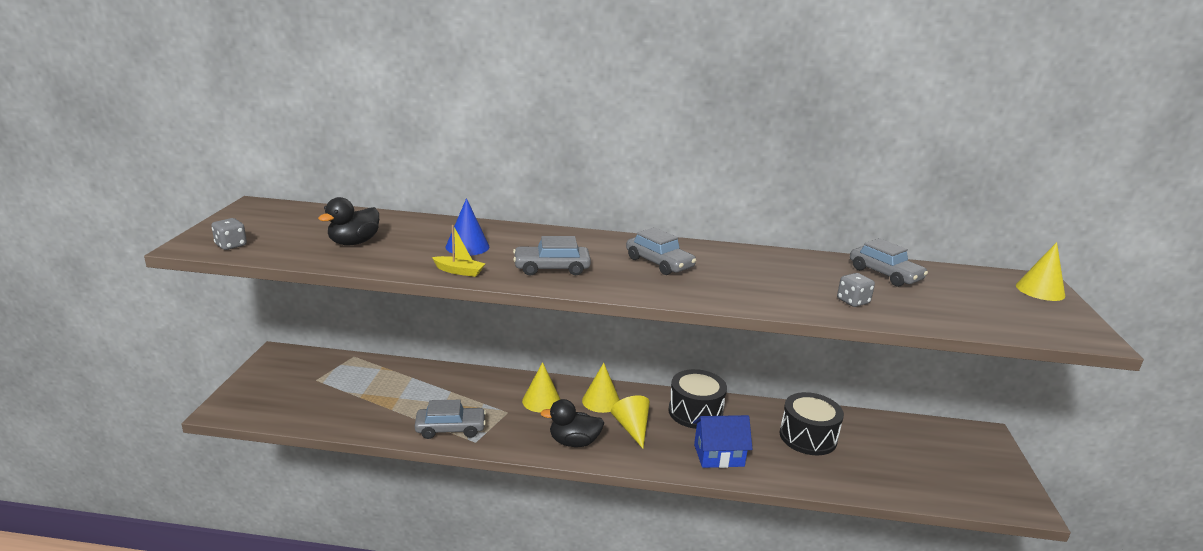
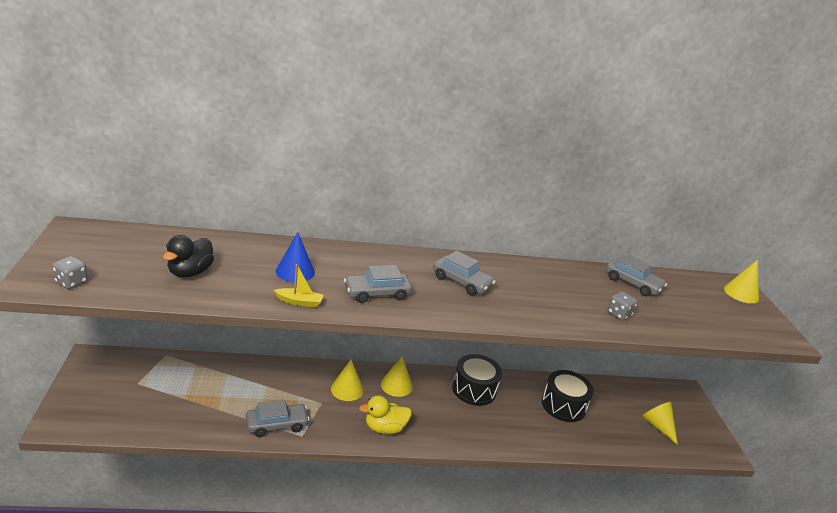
camera: 15 degrees left, 5 degrees up
black duck [540,399,604,447] -> yellow duck [359,395,412,434]
yellow cone [611,395,650,449] -> yellow cone moved to [642,402,678,445]
blue house [693,415,752,468] -> none

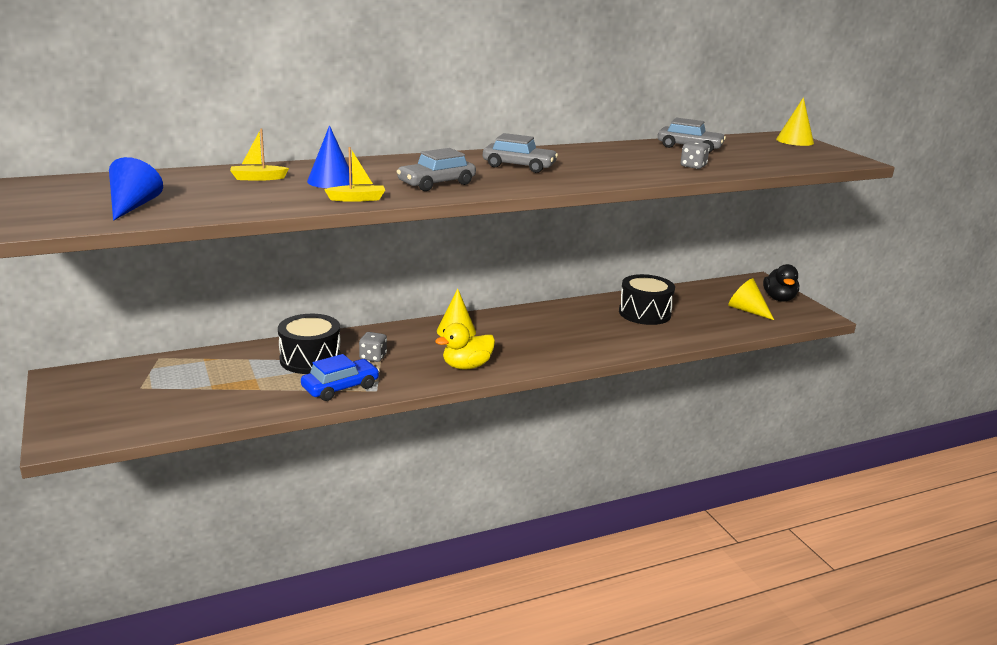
camera: 15 degrees left, 5 degrees down
grey dice [52,256,88,289] -> grey dice moved to [359,332,387,362]
black duck [163,235,214,277] -> black duck moved to [763,264,799,302]
grey car [246,399,310,437] -> blue car [301,354,380,401]
yellow cone [331,360,364,401] -> none
black drum [452,354,502,406] -> black drum moved to [278,314,341,374]
none -> blue cone [109,157,163,221]
none -> yellow boat [230,128,289,181]

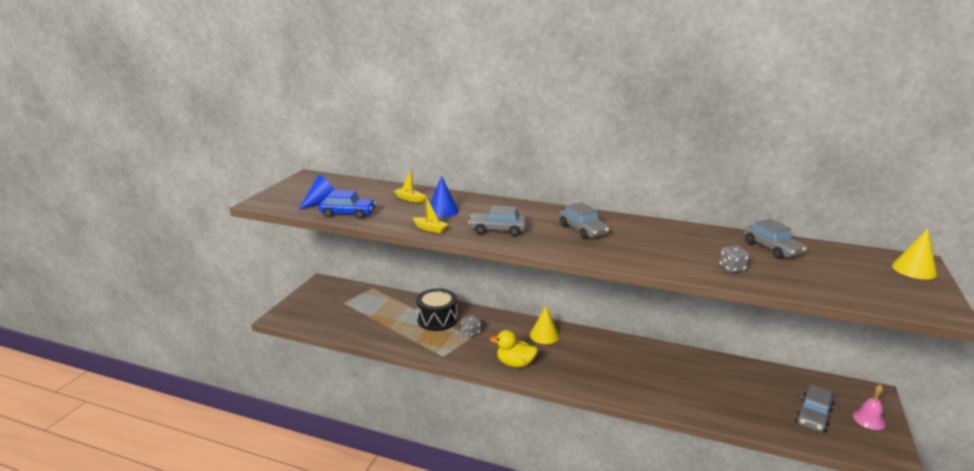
camera: 45 degrees right, 0 degrees up
blue car [301,354,380,401] -> blue car moved to [319,190,376,219]
black drum [619,274,675,325] -> none
yellow cone [728,278,774,320] -> grey car [795,384,835,433]
black duck [763,264,799,302] -> pink bell [852,384,886,430]

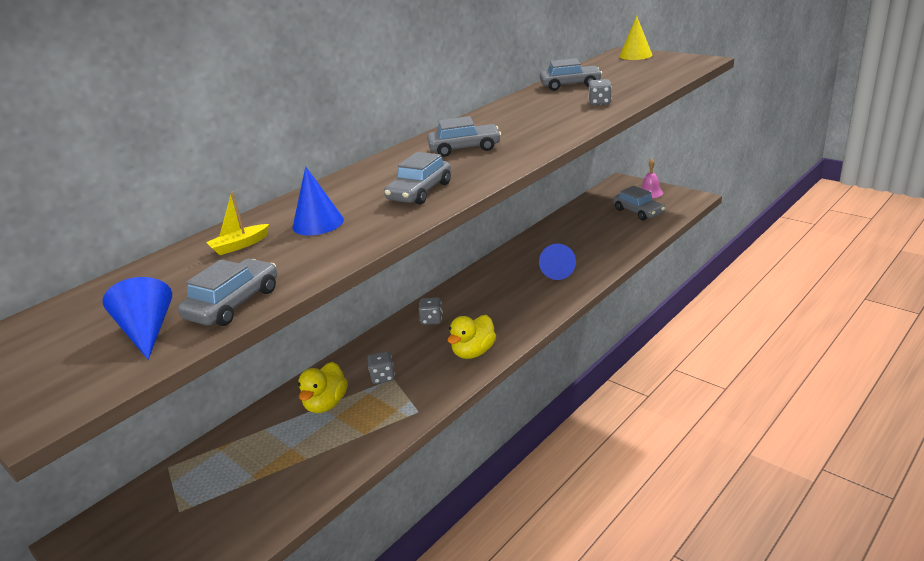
camera: 65 degrees left, 5 degrees up
blue car [319,190,376,219] -> grey car [178,259,277,326]
yellow boat [413,195,448,233] -> none
black drum [416,288,458,331] -> yellow duck [298,362,348,413]
yellow cone [530,306,559,344] -> grey dice [418,297,443,325]
none -> blue cone [539,244,576,280]

